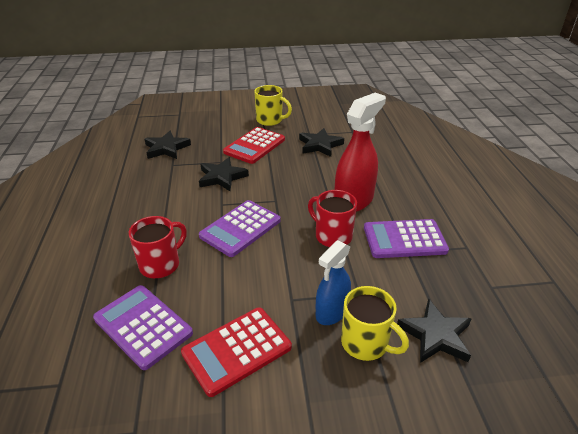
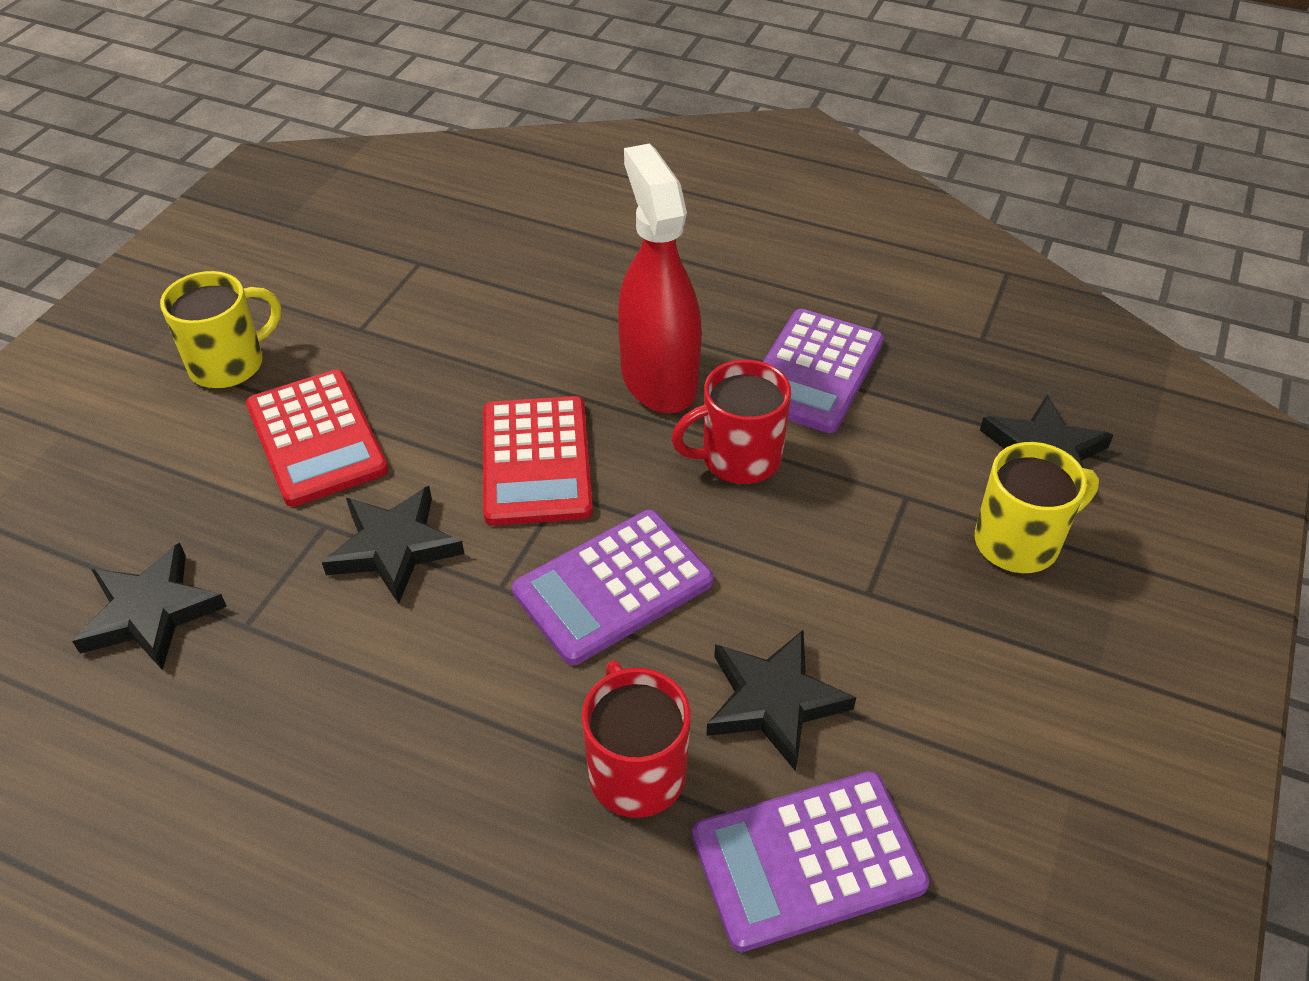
camera: 60 degrees left, 10 degrees up
red calculator [181,307,292,397] -> red calculator moved to [483,396,593,526]
purple calculator [199,200,281,257] -> purple calculator turned 75 degrees clockwise [512,510,713,665]
black star [299,128,344,157] -> black star moved to [706,630,856,771]
blue spray bottle [316,240,351,325] -> none

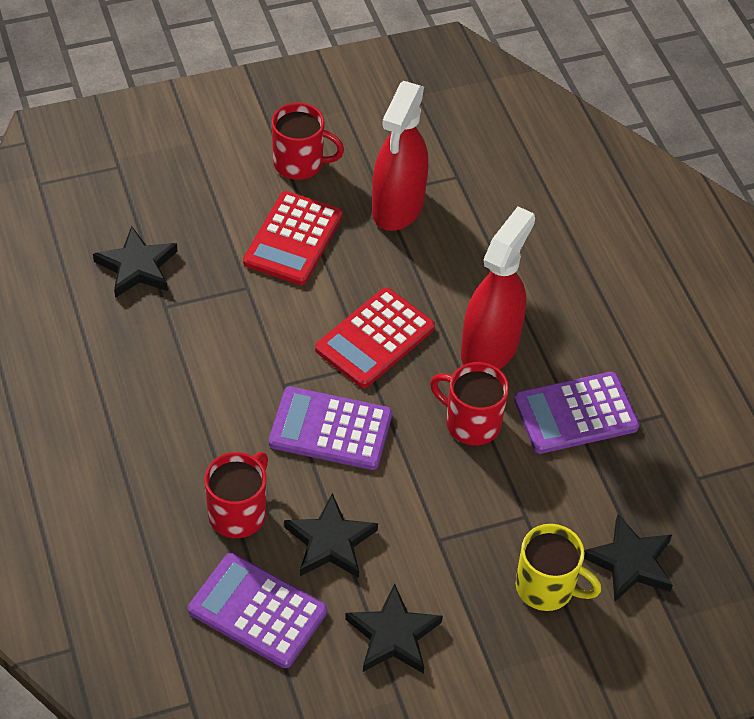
camera: 45 degrees right, 5 degrees up
yellow mug [160,271,281,388] -> red mug [272,102,344,180]
black star [322,486,464,604] -> black star moved to [345,583,443,674]
none -> red spray bottle [372,81,428,231]

